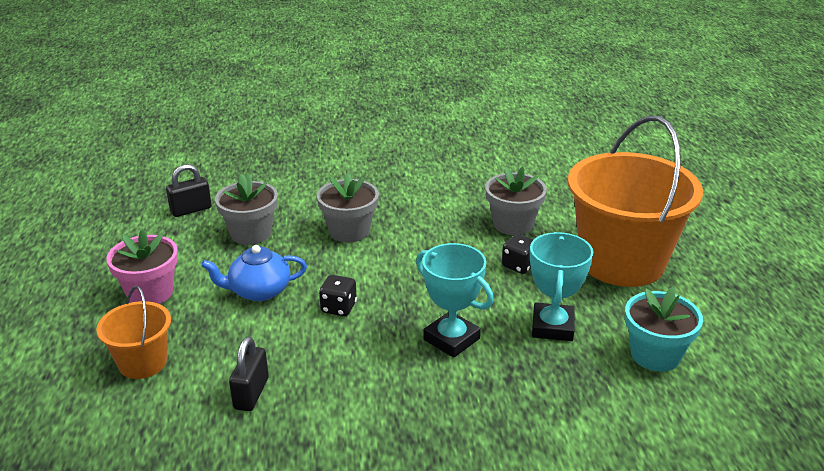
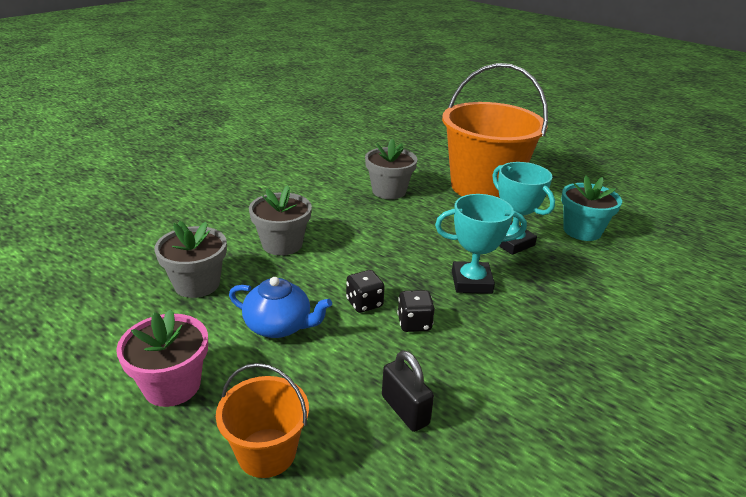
camera: 45 degrees left, 0 degrees up
black padlock [166,164,212,217] -> none
blue teapot [201,245,307,301] -> blue teapot turned 105 degrees counterclockwise [229,277,332,338]
black dice [502,234,534,274] -> black dice moved to [397,290,435,332]

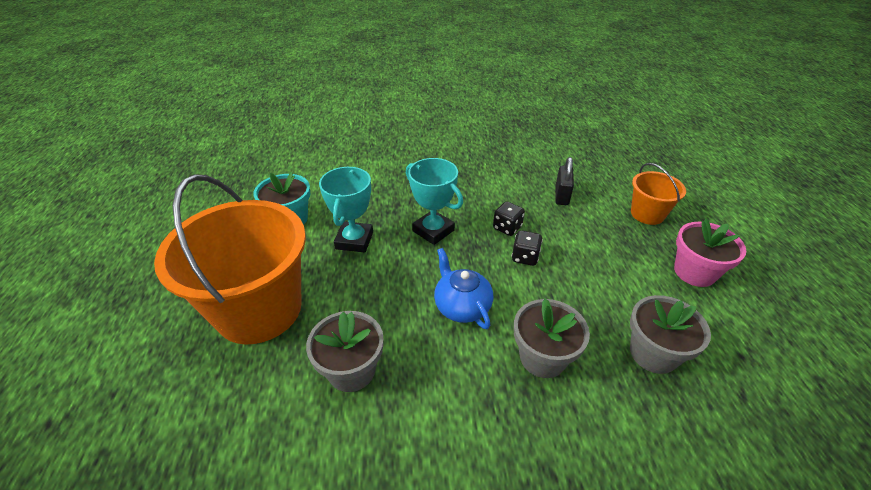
camera: 135 degrees left, 10 degrees up
blue teapot [229,277,332,338] -> blue teapot moved to [434,248,493,329]

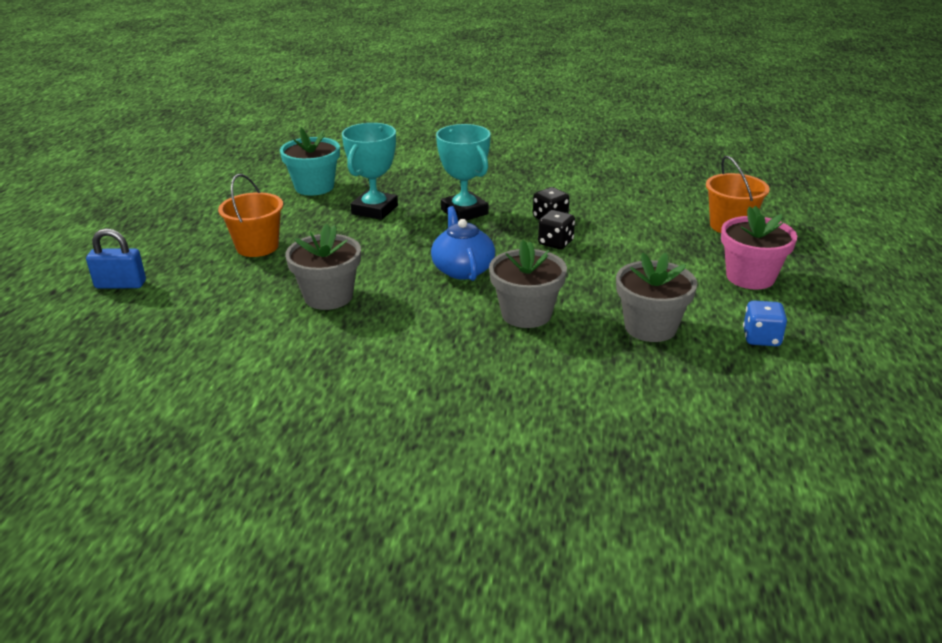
camera: 15 degrees right, 10 degrees down
orange bucket [154,174,306,345] -> orange bucket [218,174,283,257], size x0.48
black padlock [556,157,574,205] -> none
none -> blue padlock [86,228,146,288]
none -> blue dice [743,300,787,346]

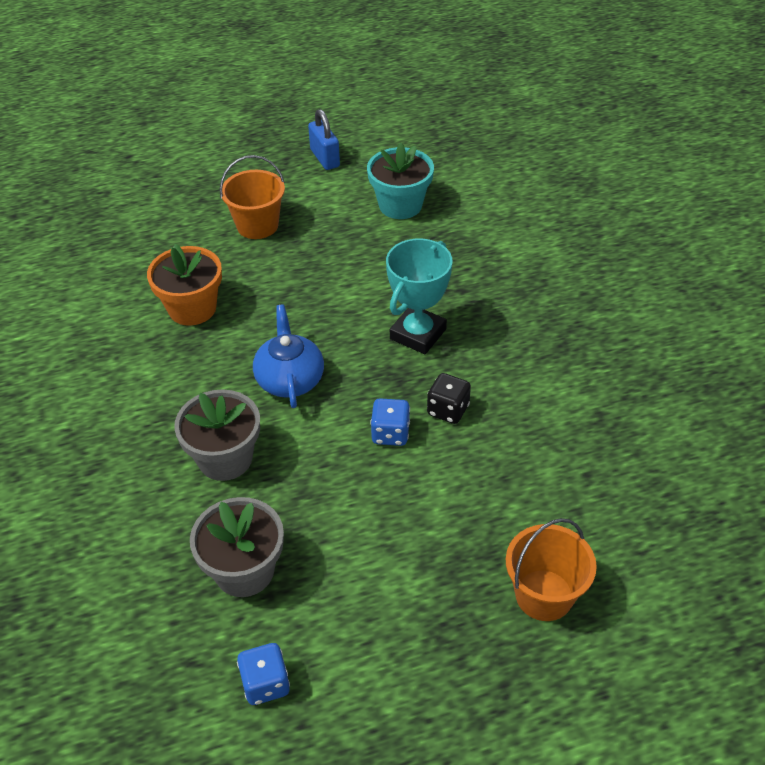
camera: 65 degrees right, 15 degrees up
blue padlock [86,228,146,288] -> blue padlock moved to [308,109,340,170]
grey flower pot [285,224,361,310] -> orange flower pot [147,244,222,326]
turquoise trophy [342,123,398,220] -> none
blue teapot [431,206,495,281] -> blue teapot turned 60 degrees counterclockwise [253,304,324,408]
black dice [538,210,575,249] -> blue dice [370,398,410,446]
pink flower pot [721,206,797,290] -> none

